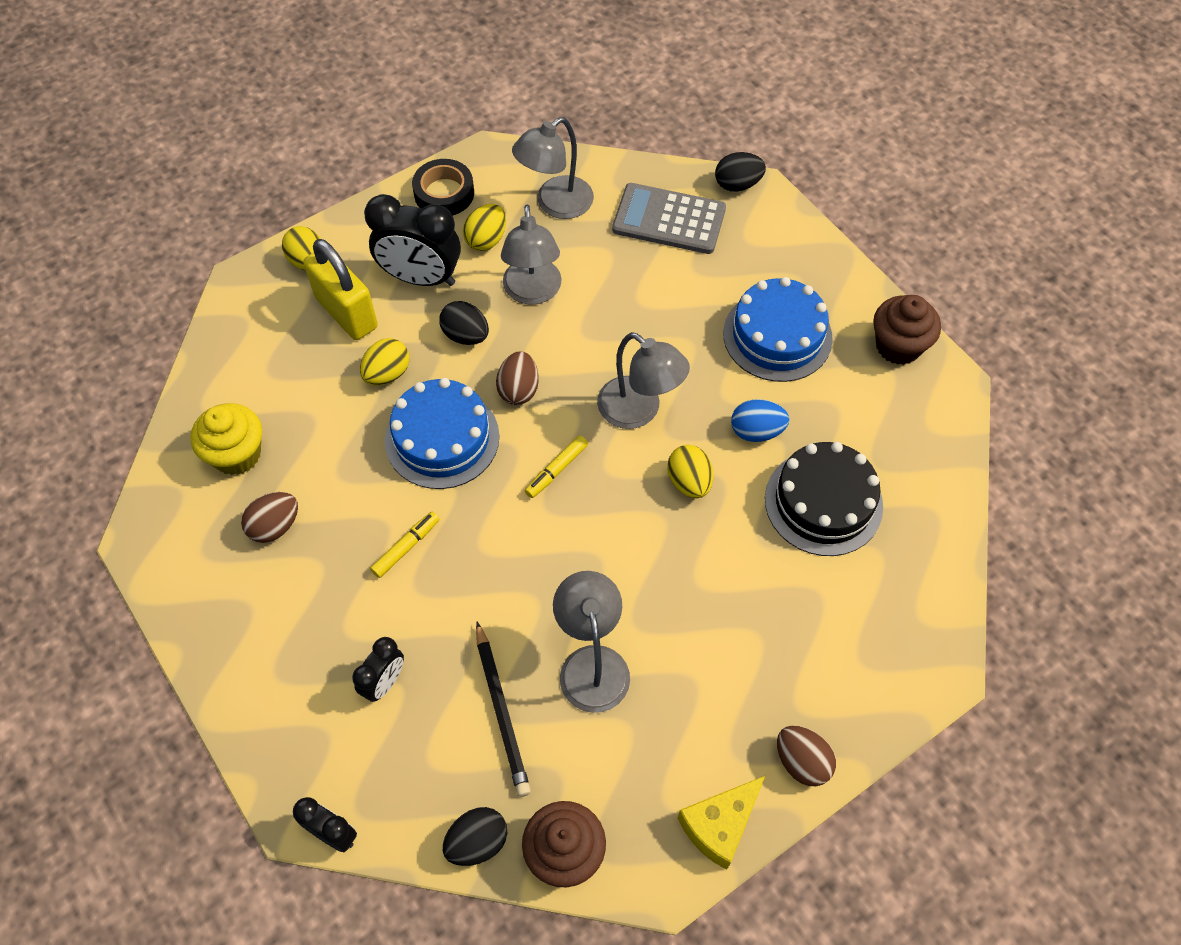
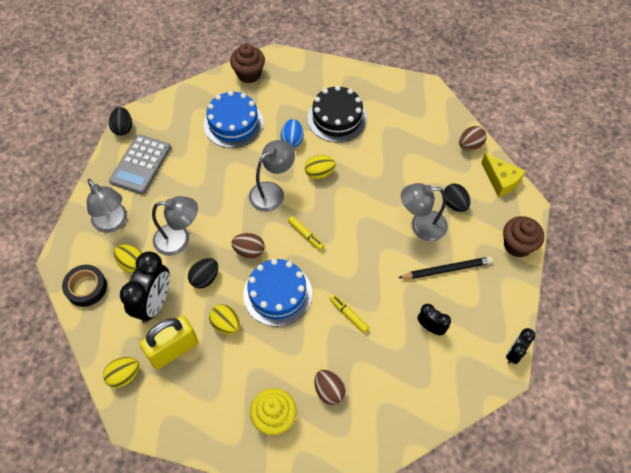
camera: 85 degrees left, 0 degrees up
black egg [443,807,507,866] -> black egg moved to [444,184,471,212]

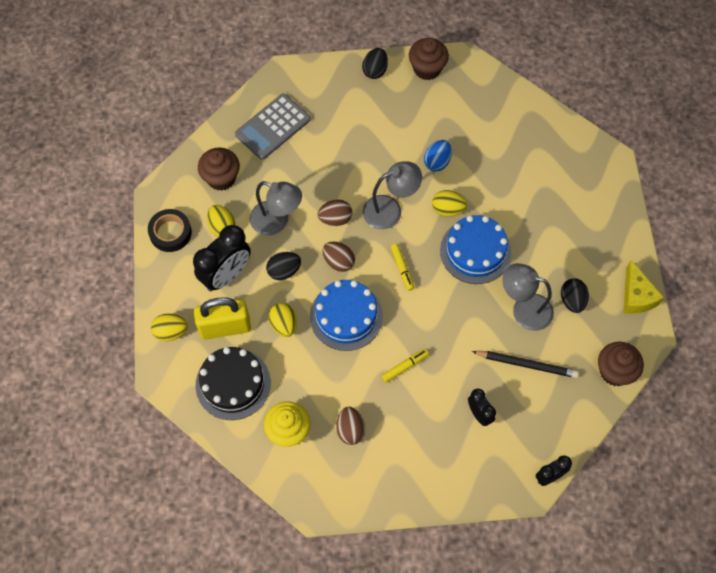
camera: 25 degrees right, 5 degrees up
grey lamp [87,179,127,233] -> brown cupcake [198,147,240,191]
black egg [109,107,132,136] -> black egg moved to [362,48,388,79]
blue cake [204,91,264,148] -> blue cake moved to [440,215,511,284]
black cake [307,85,367,143] -> black cake moved to [196,347,271,420]
yellow marker [330,294,369,333] -> yellow marker turned 75 degrees clockwise [382,349,429,383]
brown egg [459,126,487,151] -> brown egg moved to [318,200,353,226]

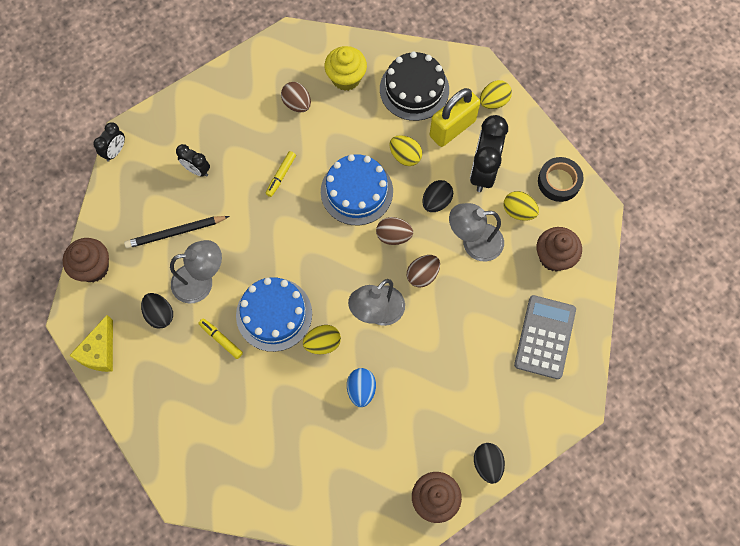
camera: 150 degrees right, 5 degrees up
yellow marker [390,244,414,291] -> yellow marker moved to [198,318,243,359]
yellow cheese [624,260,664,314] -> yellow cheese turned 120 degrees counterclockwise [69,315,113,372]

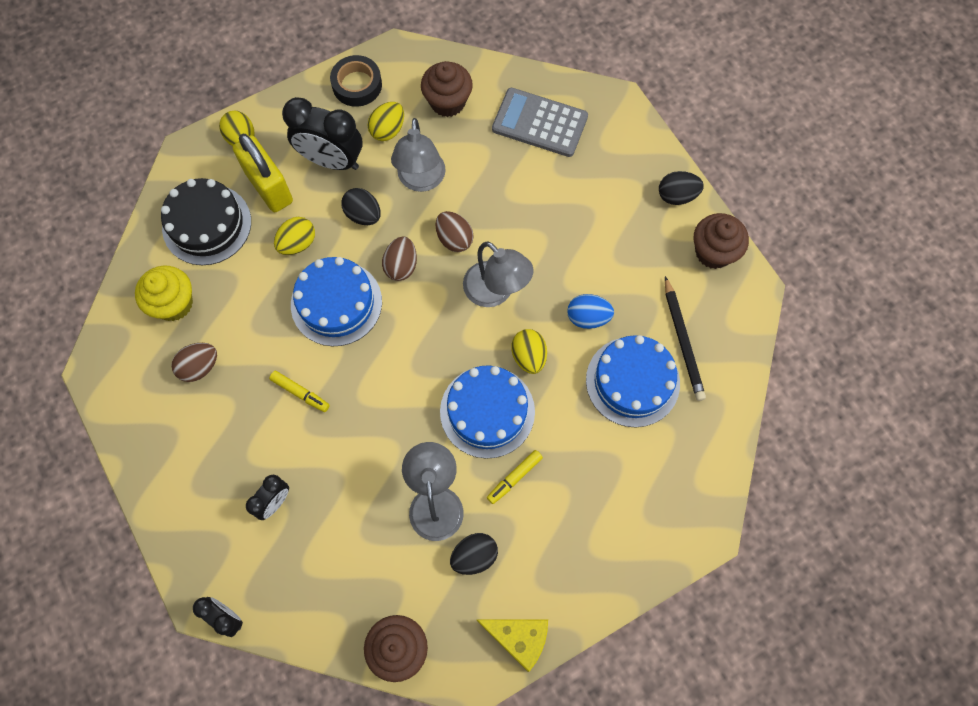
camera: 85 degrees left, 0 degrees up
black pencil [124,216,229,249] -> black pencil moved to [665,276,706,401]
none -> blue cake [586,335,680,427]

